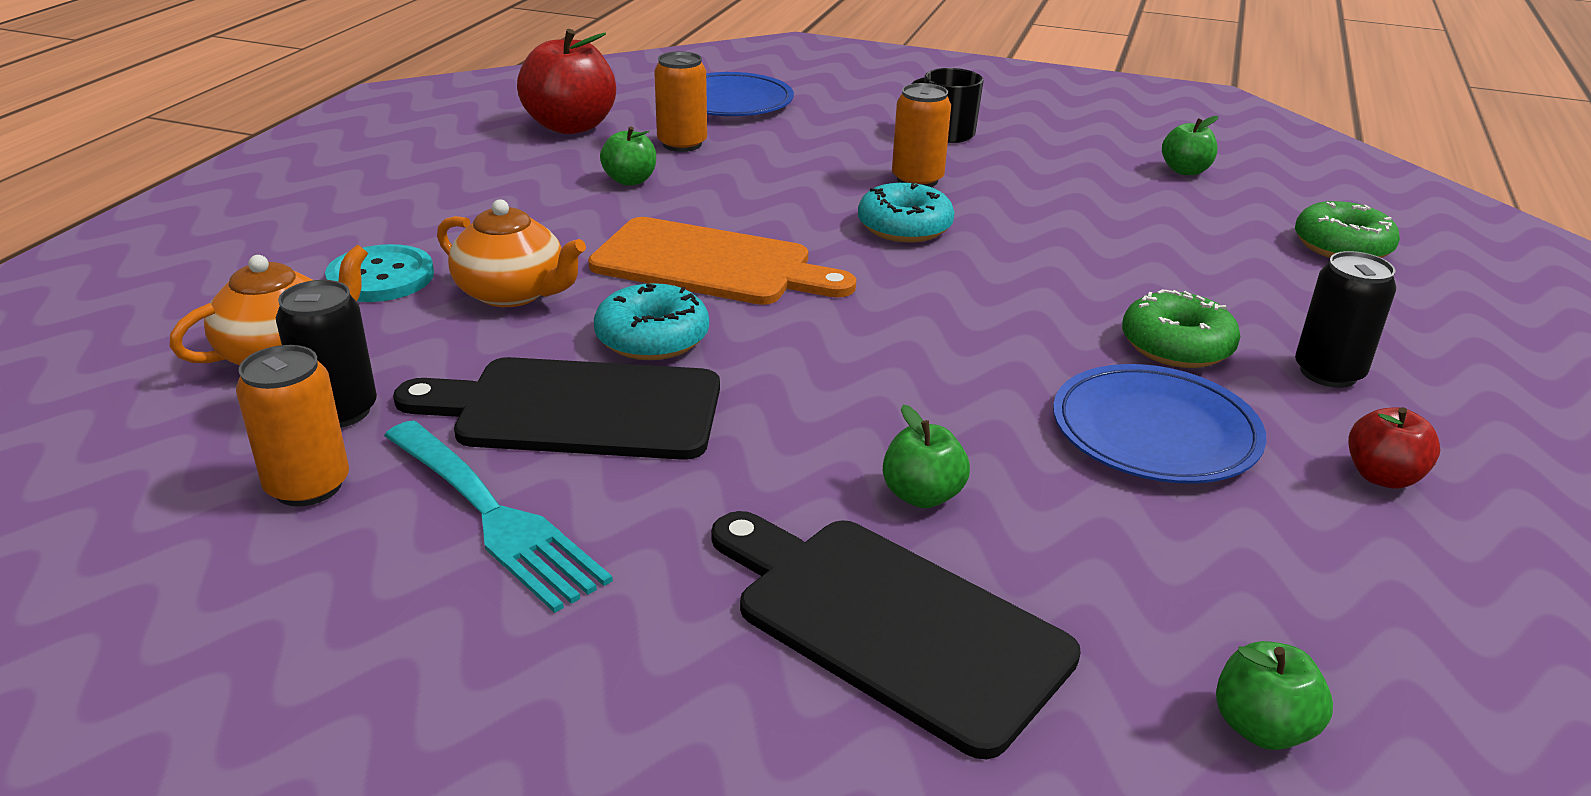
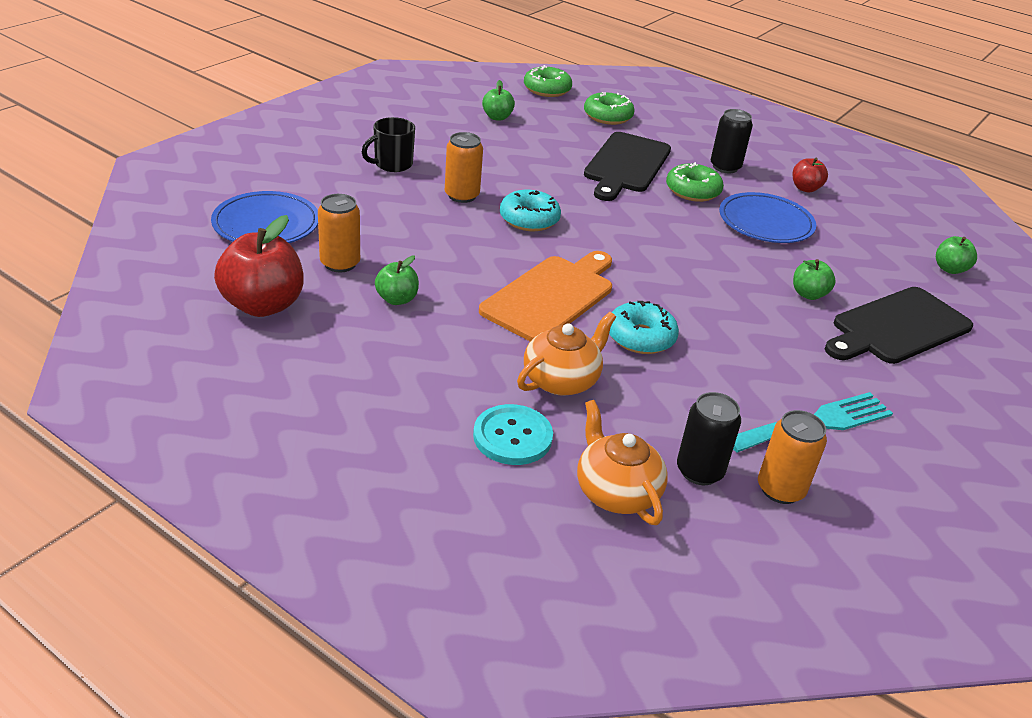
camera: 75 degrees left, 5 degrees up
black cutting board [393,357,720,460] -> black cutting board moved to [584,132,671,201]
none -> green donut [524,65,572,97]

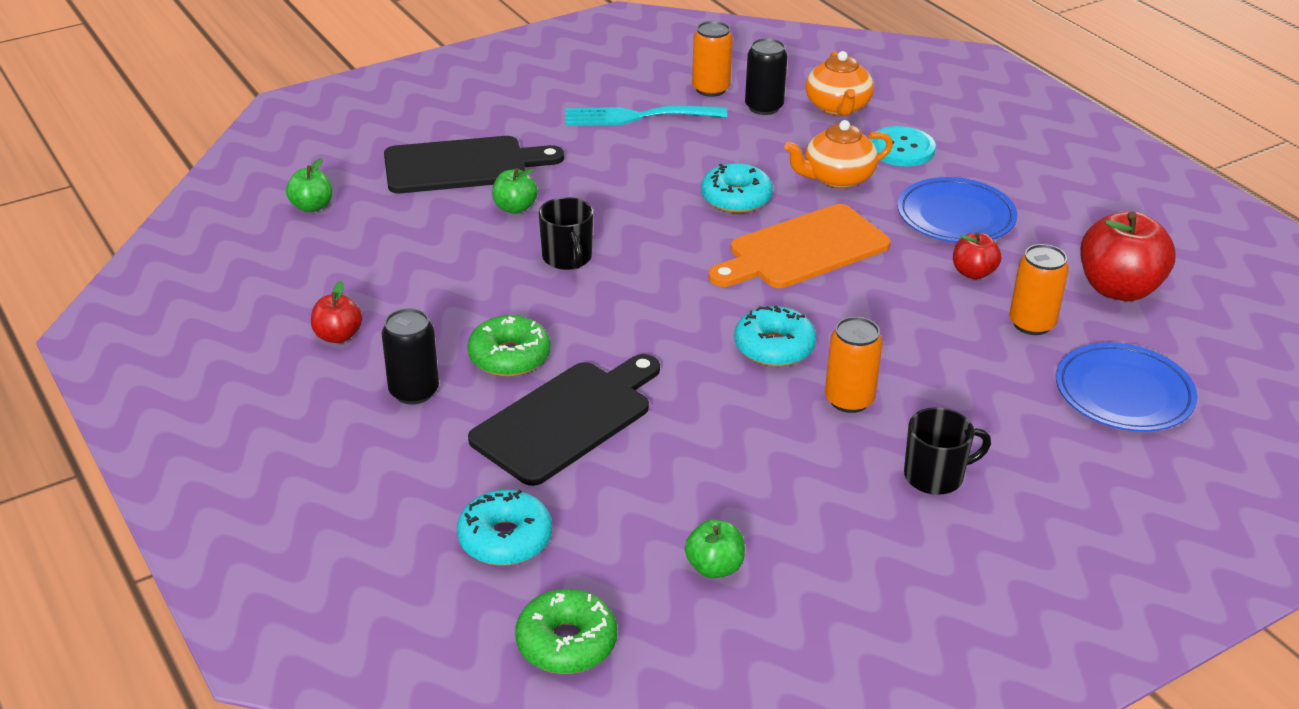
camera: 155 degrees left, 0 degrees up
green apple [375,256,419,305] -> red apple [953,232,1001,279]
green donut [584,92,635,125] -> turquoise donut [457,489,552,566]
blue plate [719,192,816,243] -> blue plate moved to [897,177,1017,243]
none -> black mug [539,197,593,270]

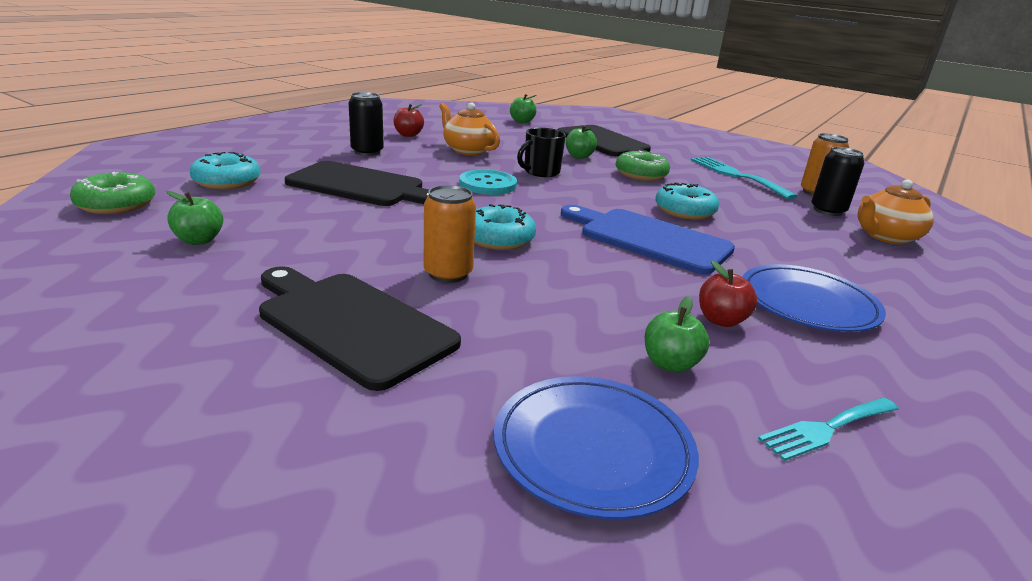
camera: 65 degrees right, 10 degrees down
green donut [467,315,551,377] -> green donut moved to [615,151,670,181]
orange cutting board [709,204,891,288] -> blue cutting board [561,205,735,275]
orange teapot [784,120,893,189] -> orange teapot moved to [439,102,500,155]
turquoise button [870,126,936,166] -> turquoise button moved to [459,169,517,195]
black mug [904,407,991,495] -> black cutting board [259,266,461,391]
orange can [1009,244,1069,335] -> green apple [645,296,709,373]
red apple [1080,211,1176,301] -> turquoise fork [758,398,899,461]

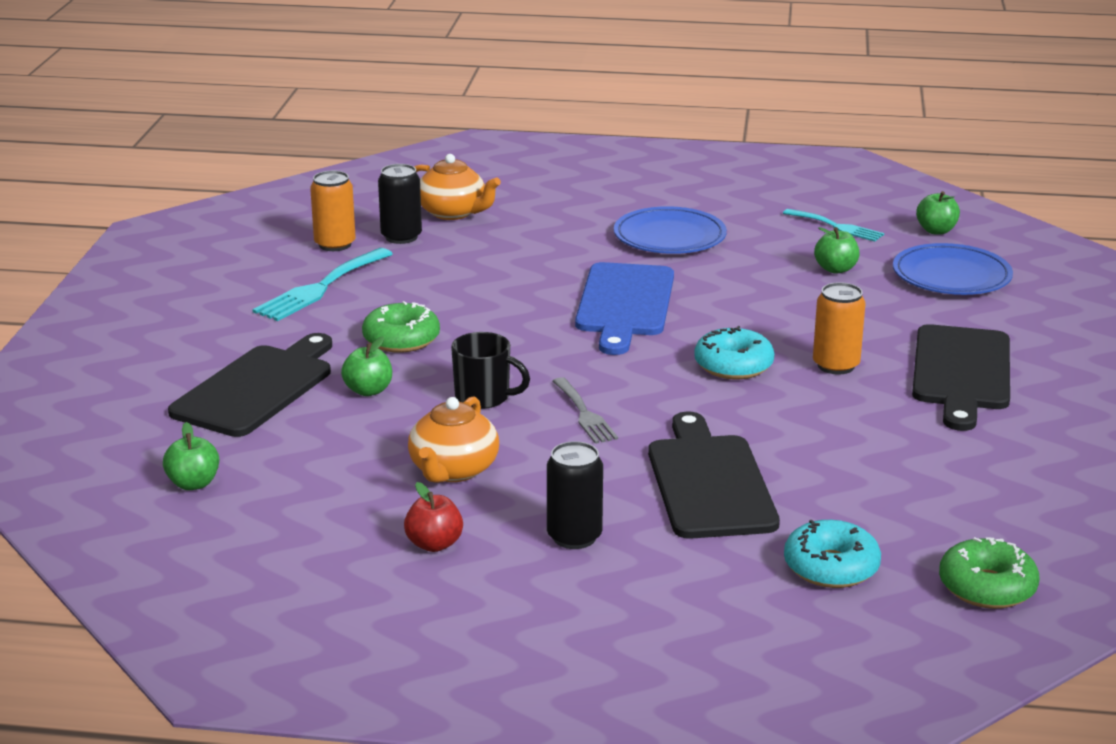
camera: 115 degrees left, 0 degrees up
green apple [166,191,223,245] -> green apple moved to [916,191,960,235]
turquoise button [459,169,517,195] -> grey fork [553,377,618,444]
turquoise donut [655,182,719,220] -> none
red apple [699,260,757,327] -> none

